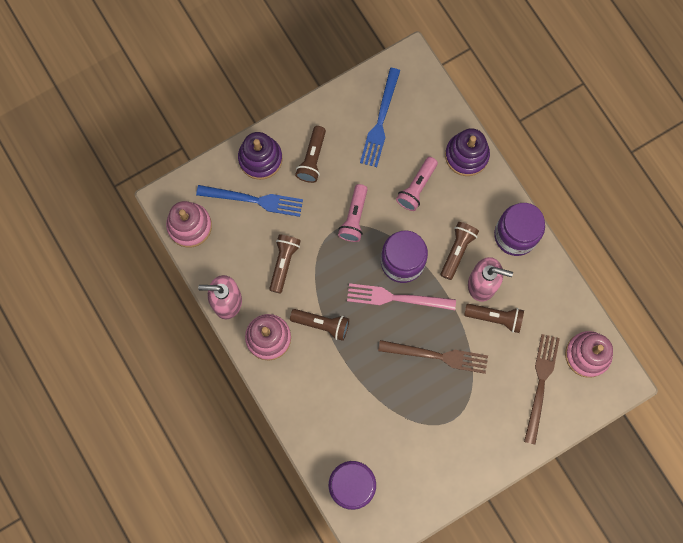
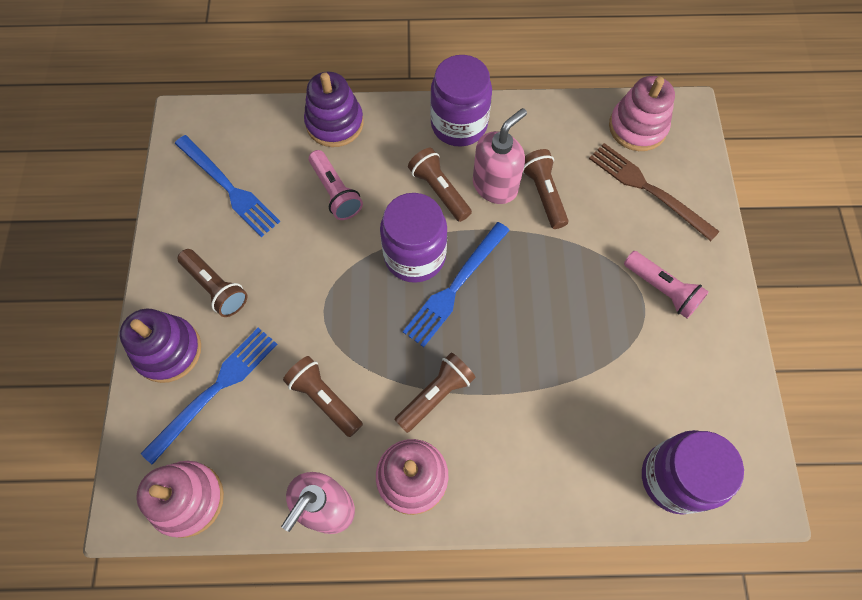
camera: 60 degrees left, 10 degrees down
pink flashlight [338,184,368,242] -> pink flashlight moved to [624,251,709,319]
pink fork [347,283,456,310] -> blue fork [403,222,510,347]
brown fork [378,340,488,374] -> none
brown flashlight [464,304,524,333] -> brown flashlight turned 60 degrees counterclockwise [523,149,569,229]

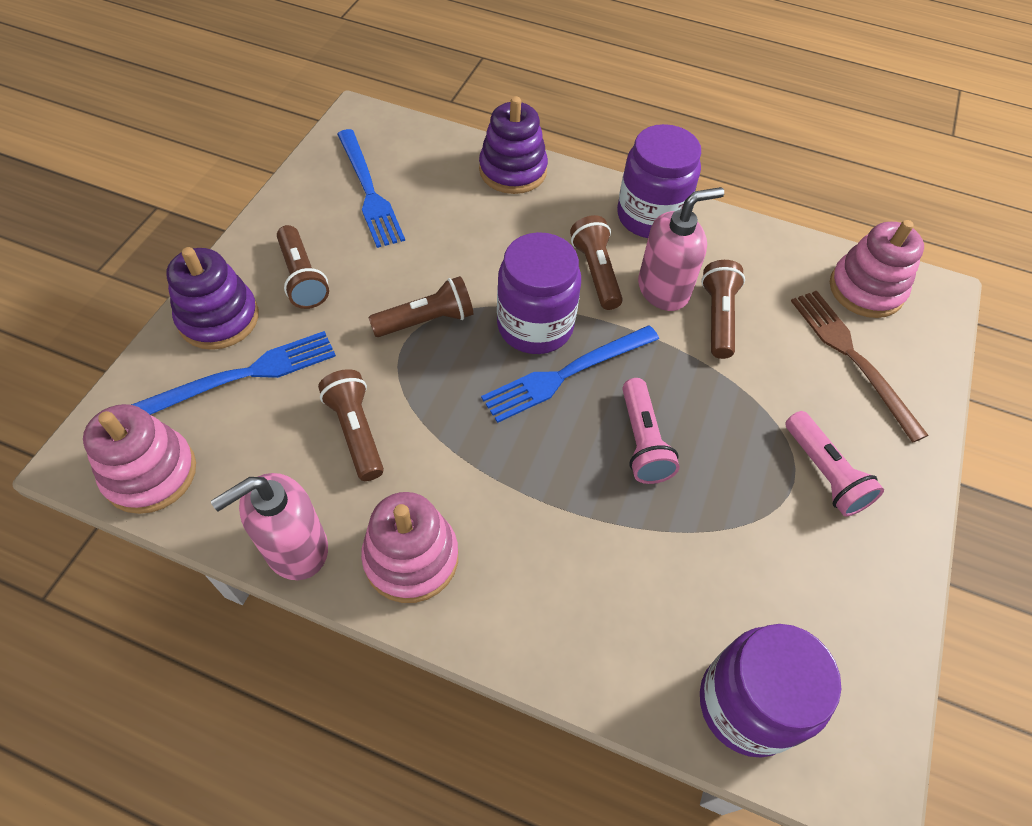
camera: 20 degrees right, 10 degrees down
pink flashlight [309,150,363,220] -> pink flashlight moved to [622,378,680,484]
brown flashlight [394,353,476,433] -> brown flashlight moved to [368,276,473,337]

